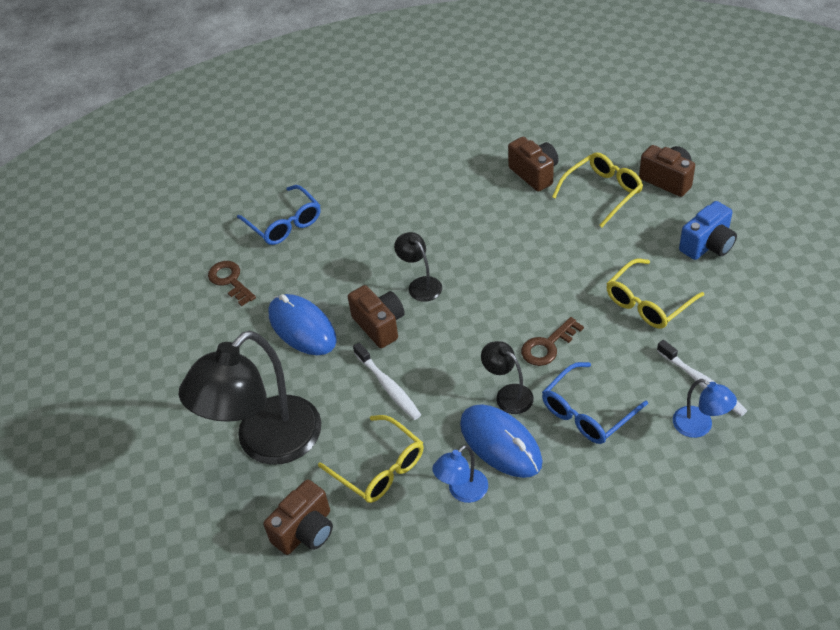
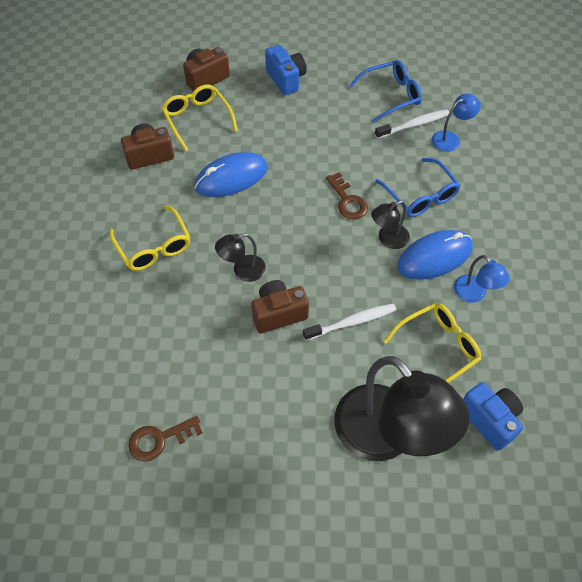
camera: 80 degrees left, 10 degrees up
blue glasses [237,185,321,245] -> blue glasses moved to [349,60,422,123]
brown camera [263,479,333,555] -> blue camera [463,382,523,451]
blue mouse [268,294,337,355] -> blue mouse moved to [194,152,268,197]
yellow glasses [606,259,704,329] -> yellow glasses moved to [109,206,190,271]

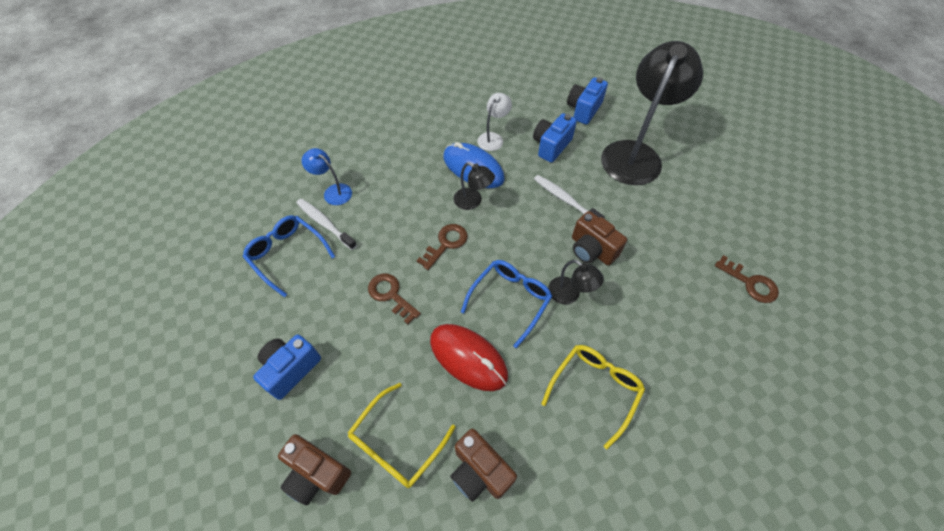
camera: 115 degrees left, 0 degrees up
blue mouse [194,152,268,197] -> red mouse [430,324,508,391]
blue glasses [375,158,461,217] -> blue glasses moved to [461,260,552,348]
yellow glasses [383,303,481,383] -> blue camera [533,113,577,163]
blue lamp [454,255,510,303] -> white lamp [477,93,512,151]
none -> brown key [368,274,421,324]

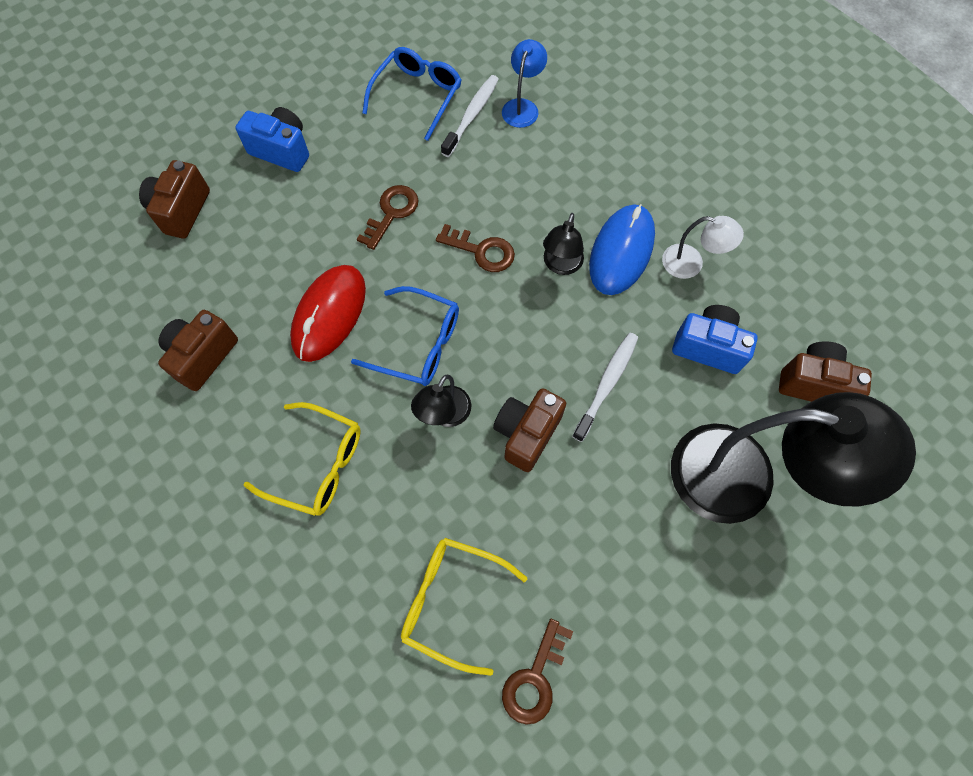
camera: 75 degrees right, 10 degrees up
yellow glasses [348,383,456,488] -> yellow glasses moved to [401,538,528,676]
blue camera [567,77,608,125] -> brown camera [779,341,872,402]

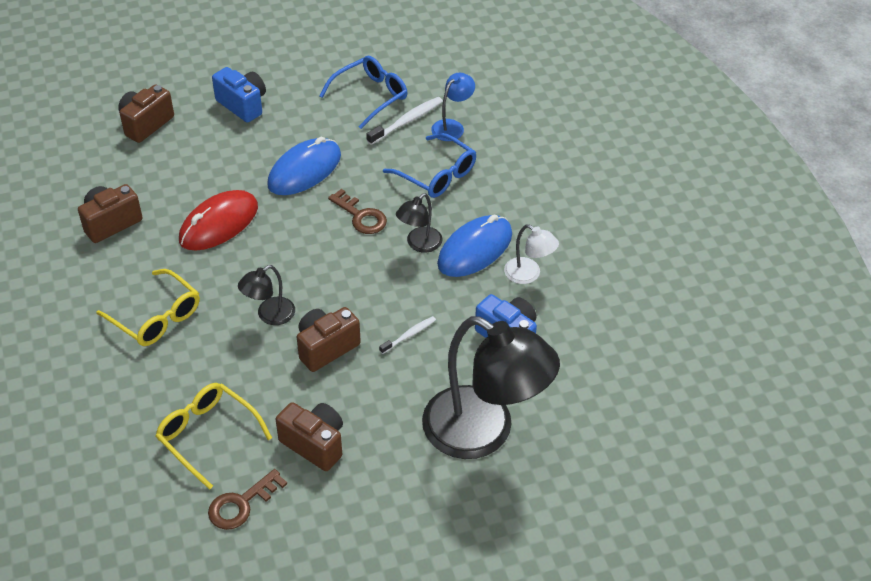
camera: 20 degrees right, 20 degrees down
blue glasses [351,286,459,386] -> blue glasses moved to [383,133,476,198]
brown key [357,185,419,250] -> blue mouse [267,137,341,195]
white toothbrush [572,333,638,442] -> white toothbrush [379,316,436,354], size x0.62
brown camera [779,341,872,402] -> brown camera moved to [276,402,343,471]

